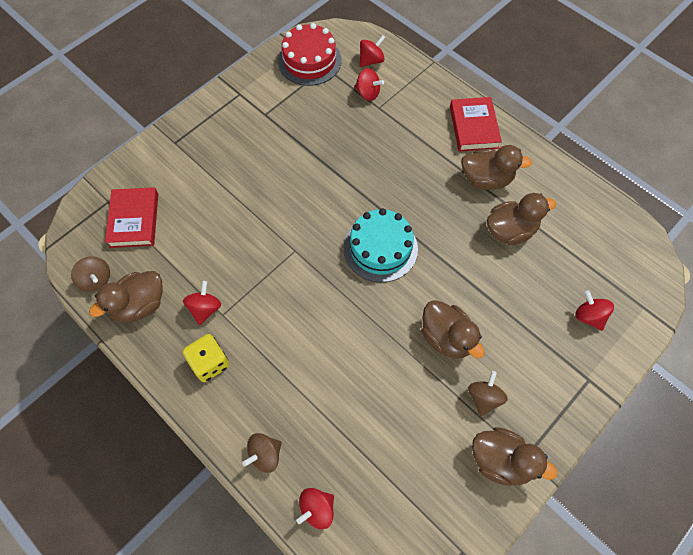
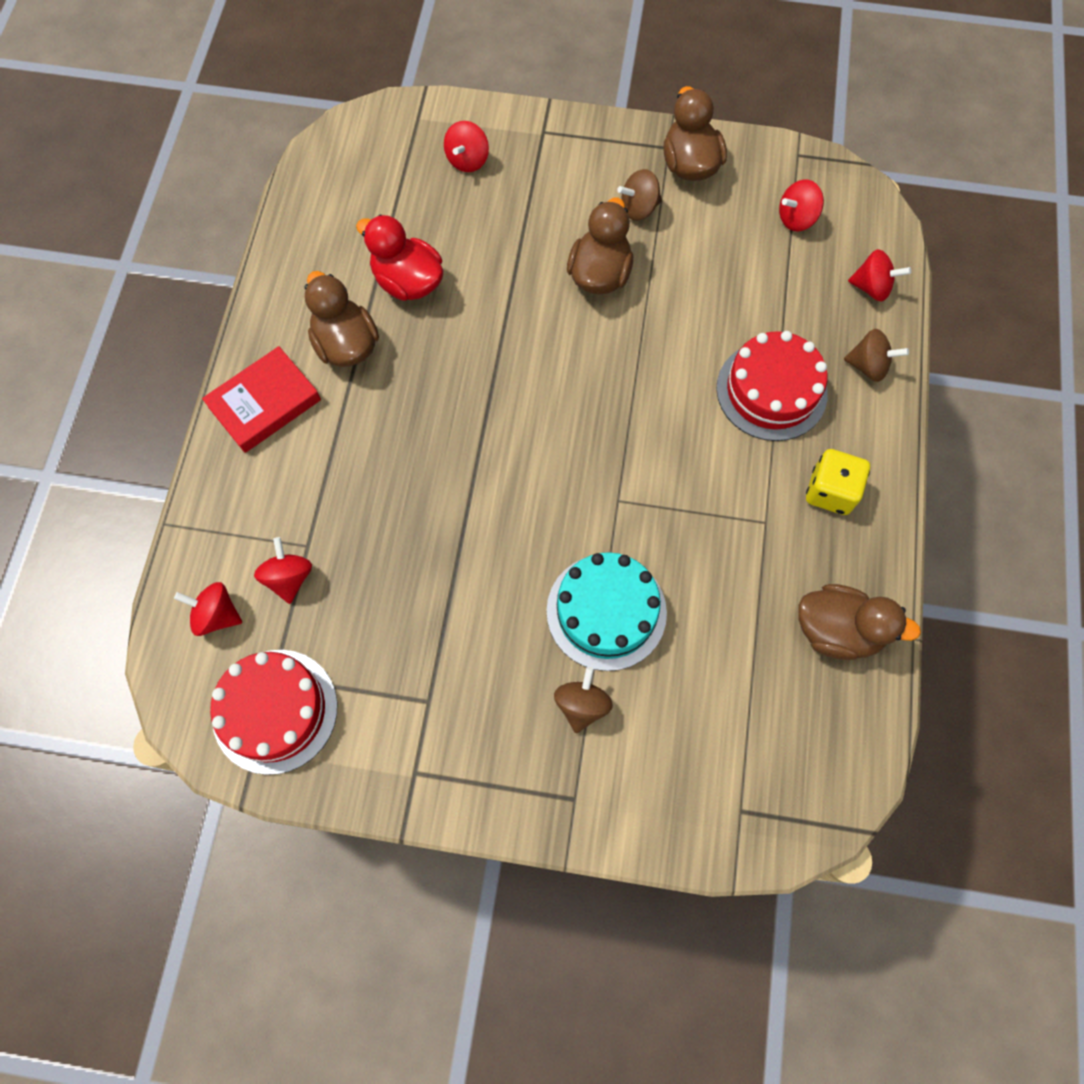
camera: 125 degrees left, 5 degrees up
brown spinning top [71,256,110,292] -> brown spinning top moved to [554,667,613,733]
red book [105,187,158,248] -> none
red spinning top [183,281,221,325] -> red spinning top moved to [779,180,824,231]
turquoise cake [344,208,418,282] -> turquoise cake moved to [546,552,667,671]
brown duck [487,193,556,245] -> red duck [356,215,443,301]
none -> red cake [716,331,828,441]

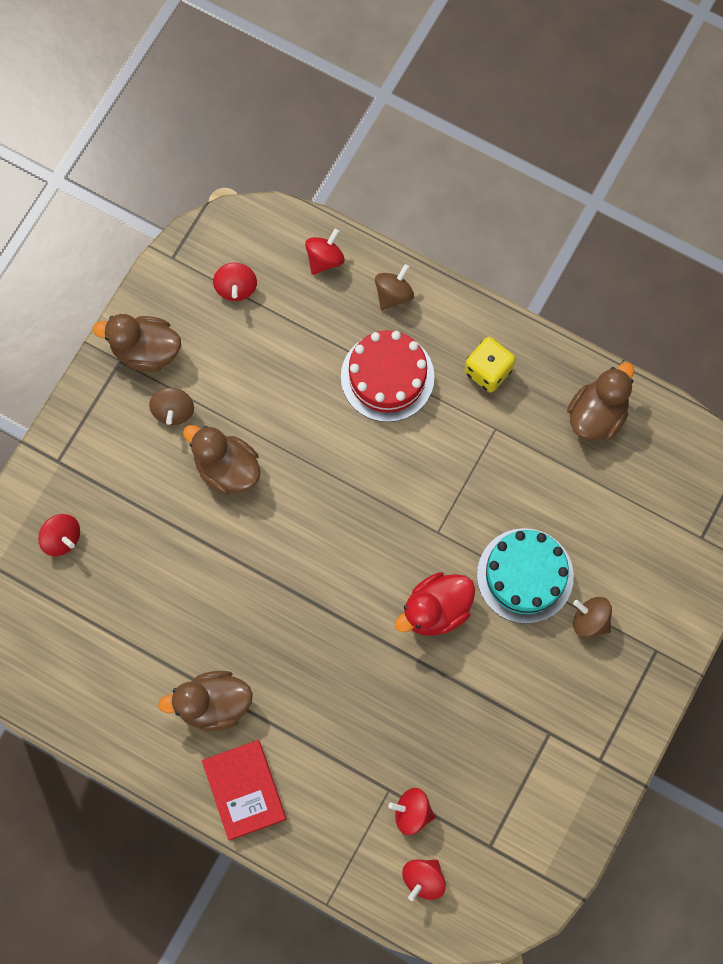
camera: 70 degrees left, 5 degrees up
red cake [210,650,337,775] -> none
red duck [356,215,443,301] -> red duck moved to [395,572,475,636]

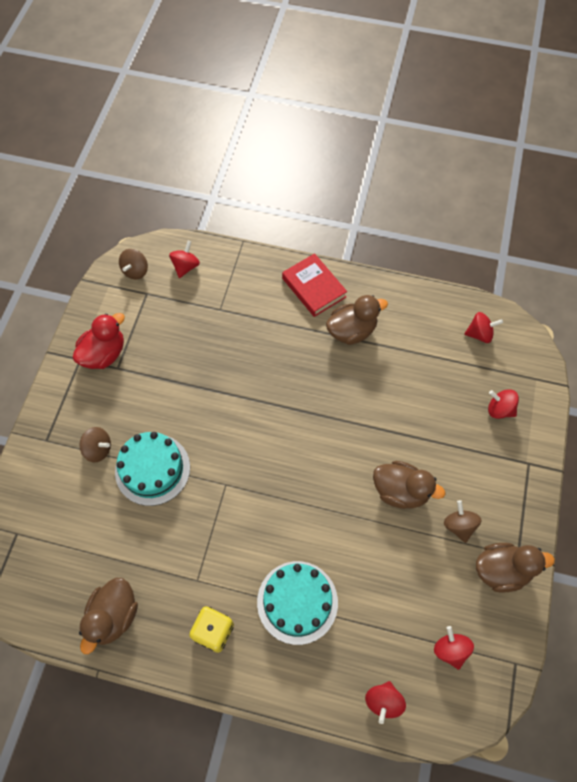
camera: 165 degrees right, 10 degrees down
red cake [341,330,435,422] -> turquoise cake [257,561,338,645]
brown spinning top [375,264,414,310] -> brown spinning top moved to [119,249,148,279]
red spinning top [388,788,435,835] -> red spinning top moved to [464,312,503,343]
red duck [395,572,475,636] -> red duck moved to [73,313,125,369]

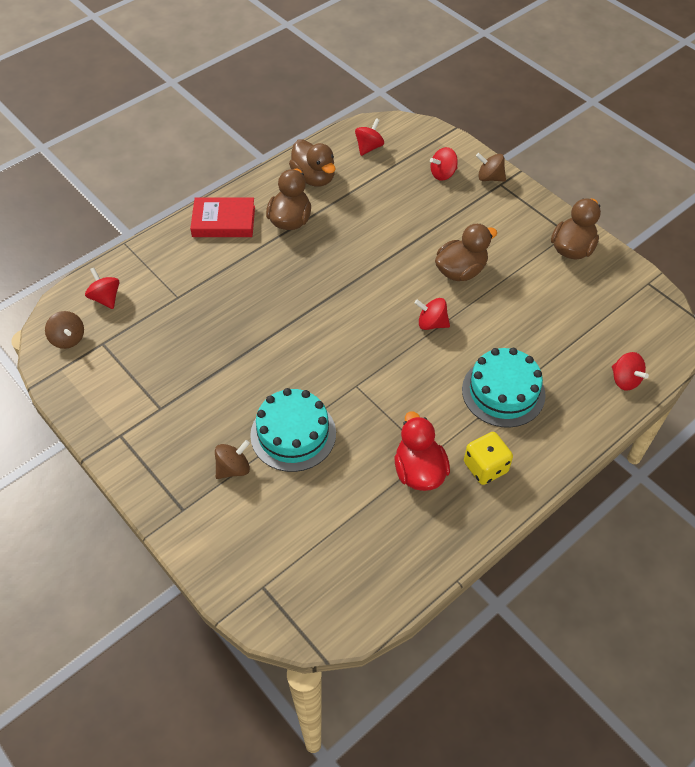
camera: 55 degrees left, 10 degrees down
red duck [73,313,125,369] -> red duck moved to [395,411,450,491]
brown duck [79,578,138,654] -> brown duck moved to [289,139,336,187]
red spinning top [434,626,474,670] -> red spinning top moved to [414,298,450,330]
brown spinning top [444,500,482,543] -> brown spinning top moved to [476,153,506,182]

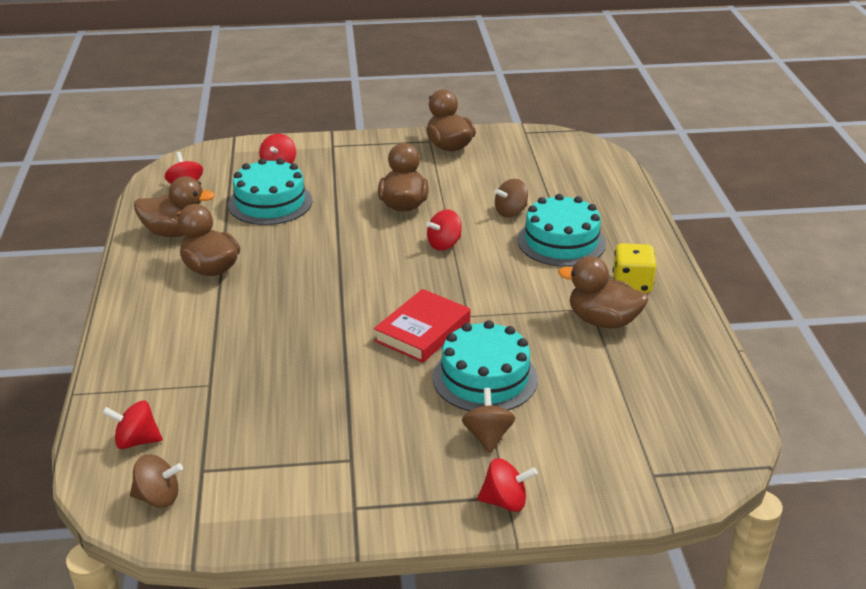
camera: 55 degrees left, 20 degrees down
red book [190,197,255,237] -> red book moved to [374,289,471,363]
red duck [395,411,450,491] -> brown duck [558,256,648,328]
brown spinning top [476,153,506,182] -> brown spinning top moved to [494,179,528,217]
red spinning top [612,352,649,391] -> red spinning top moved to [477,458,538,512]
none -> turquoise cake [228,158,313,225]

